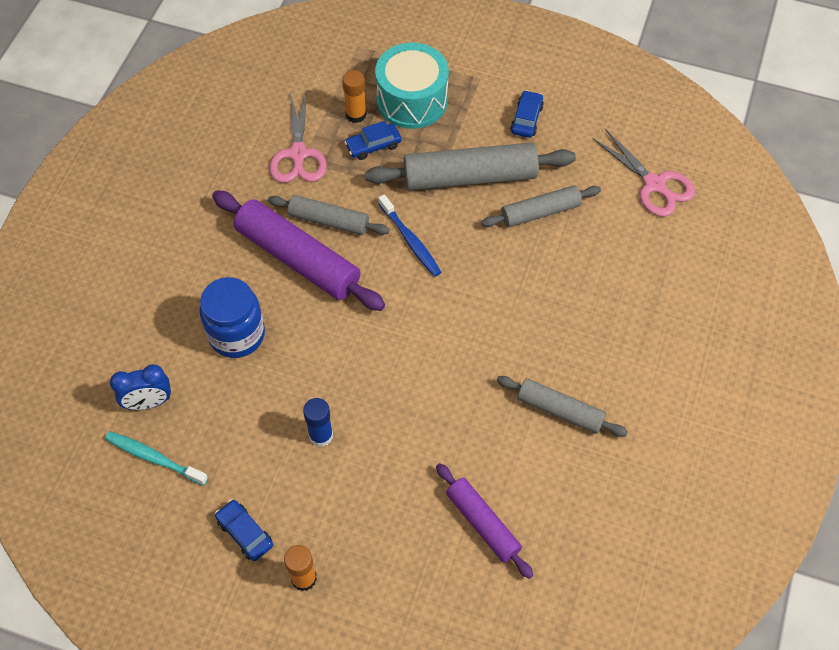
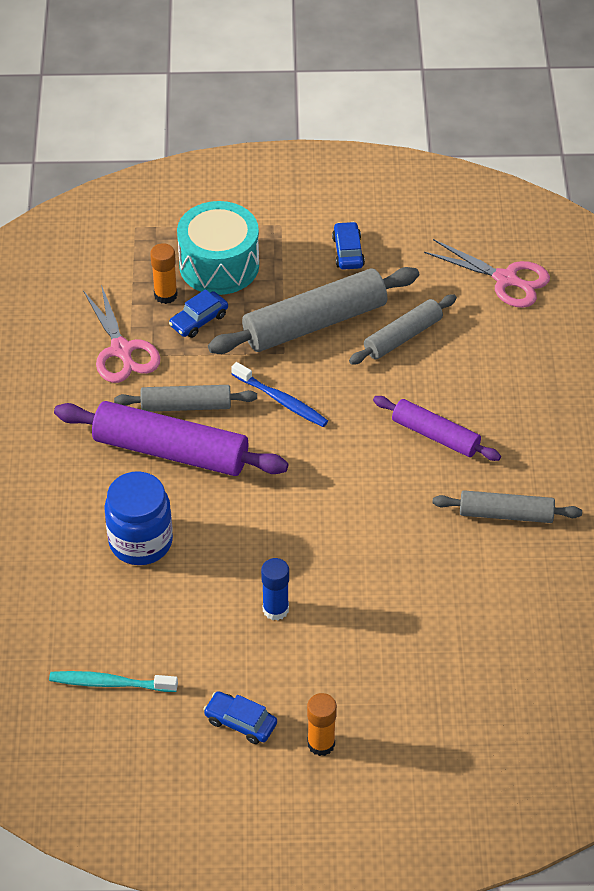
camera: 20 degrees left, 10 degrees down
blue clock [110,364,171,410] -> none
purple rolling pin [436,463,533,579] -> purple rolling pin moved to [373,396,501,461]

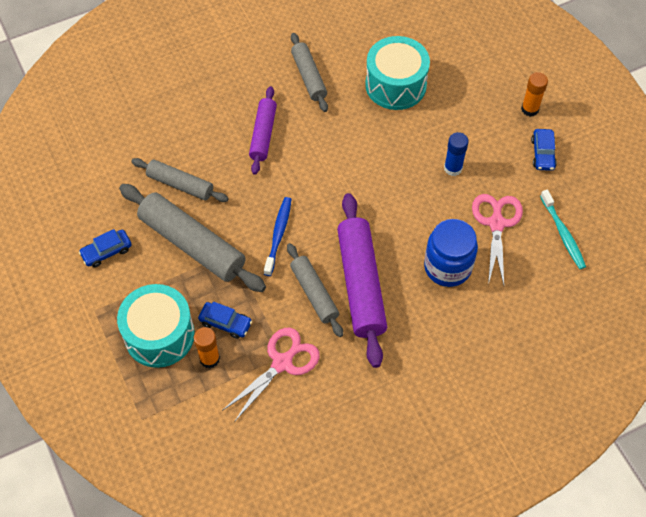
camera: 115 degrees left, 10 degrees up
pink scissors [424,239,550,308] -> pink scissors moved to [472,194,523,285]
none -> turquoise drum [365,36,430,110]

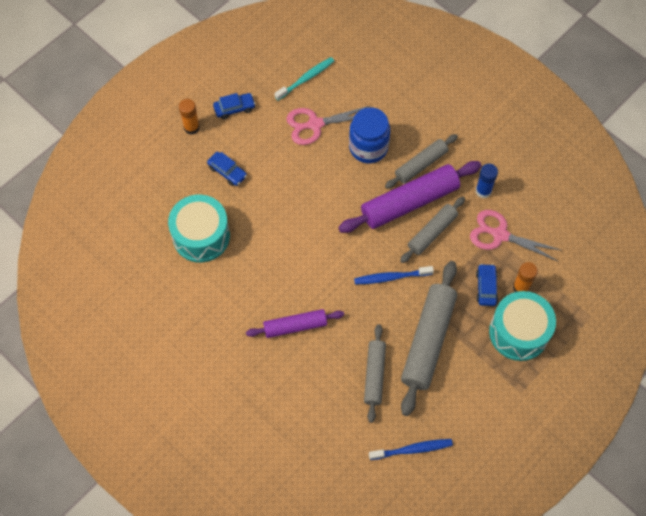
camera: 110 degrees left, 5 degrees up
blue car [79,229,132,267] -> blue car moved to [207,152,247,186]
grey rolling pin [291,33,328,112] -> grey rolling pin moved to [385,134,458,189]
blue glue stick [444,132,468,176] -> blue glue stick moved to [476,164,498,198]
none -> blue toothbrush [369,439,453,460]

